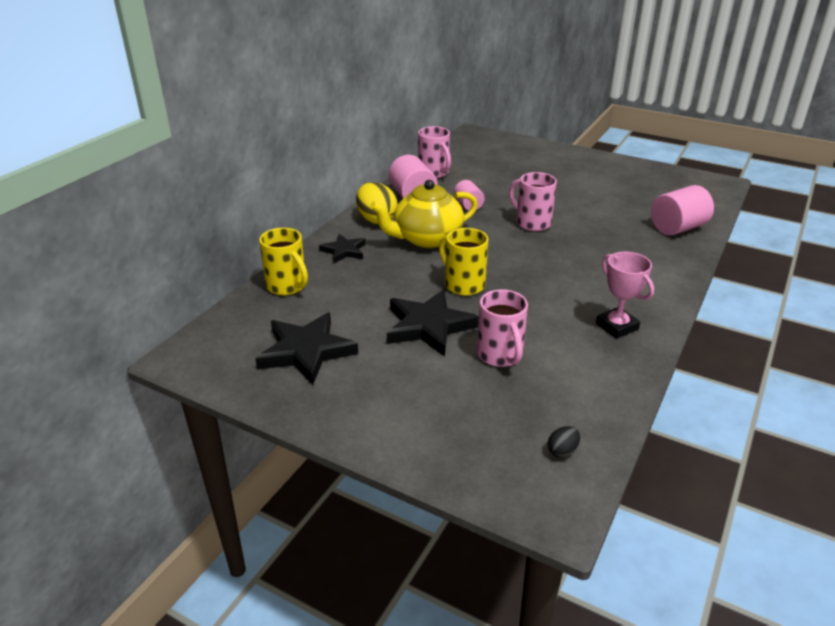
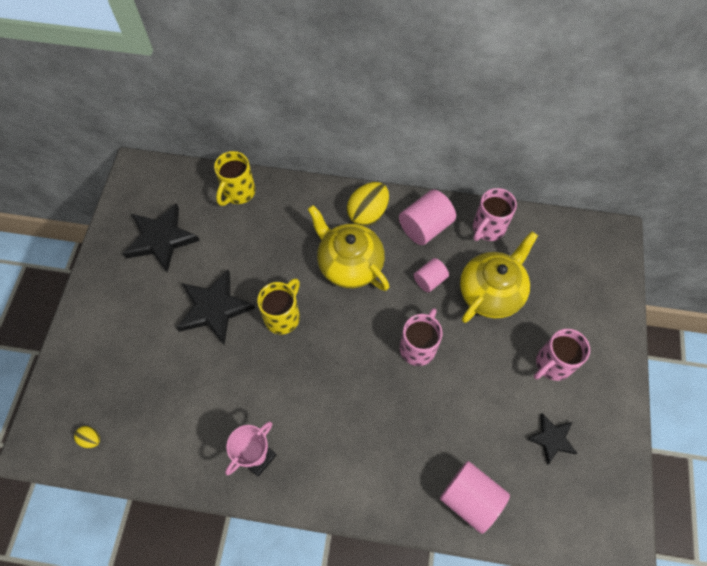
camera: 70 degrees right, 30 degrees up
black star [319,234,366,263] -> black star moved to [526,413,577,465]
pink mug [477,289,528,367] -> pink mug moved to [534,329,590,381]
black egg [548,426,580,458] -> yellow egg [74,426,100,448]
none -> yellow teapot [460,231,538,323]

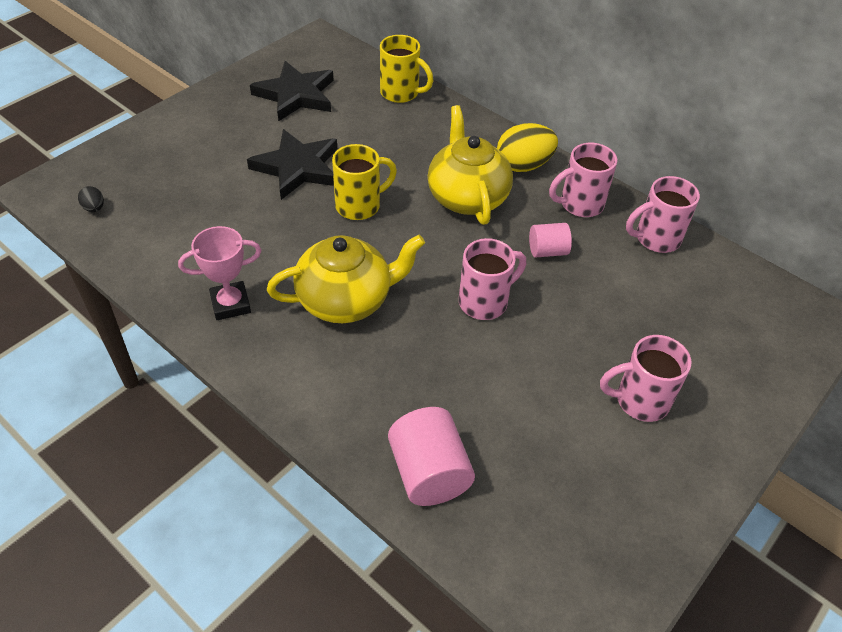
camera: 30 degrees right, 15 degrees down
yellow egg [74,426,100,448] -> black egg [78,186,104,212]
yellow mug [214,151,255,206] -> yellow mug turned 120 degrees counterclockwise [380,35,434,103]
pink cylinder [399,190,456,245] -> pink mug [549,143,617,217]
yellow teapot [460,231,538,323] -> yellow teapot moved to [267,235,425,323]
black star [526,413,577,465] -> none

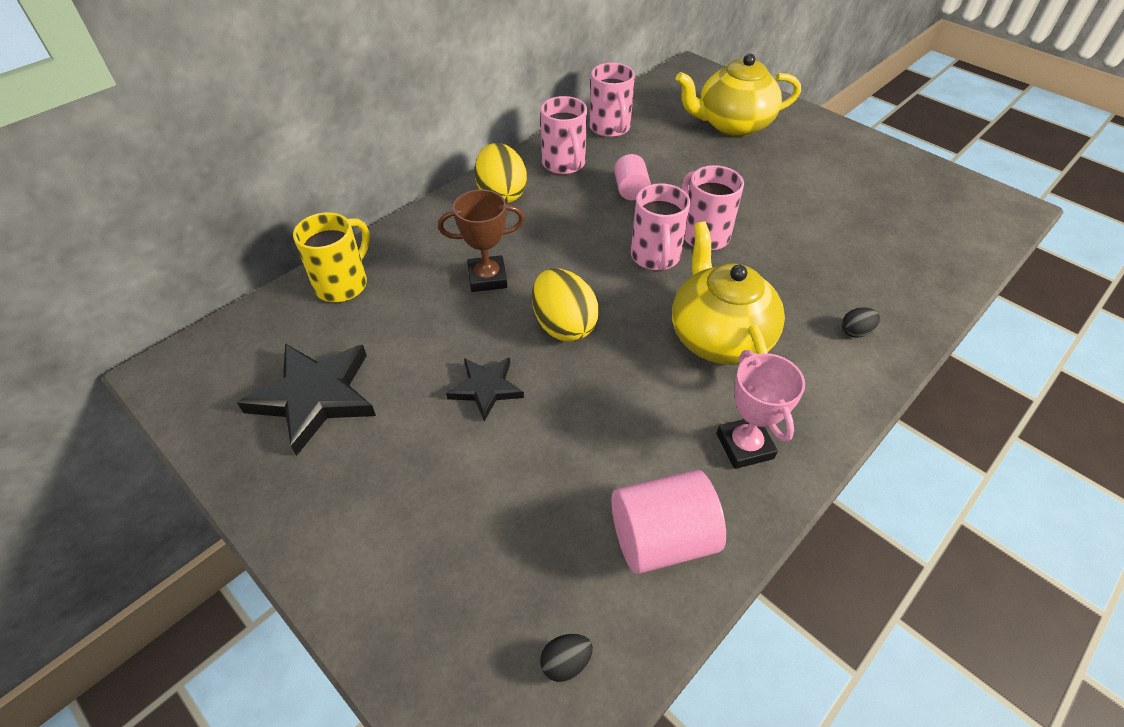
camera: 85 degrees left, 0 degrees up
black star [247,129,337,200] -> black star [446,357,524,421], size x0.59
yellow mug [332,144,397,220] -> yellow egg [532,269,599,342]
pink cylinder [388,407,475,506] -> pink cylinder moved to [612,470,726,574]
yellow teapot [428,105,513,225] -> yellow teapot moved to [676,54,801,137]
pink mug [600,335,691,422] -> pink mug moved to [631,183,690,271]
none -> brown trophy [438,189,525,292]
none -> black egg [842,307,880,338]

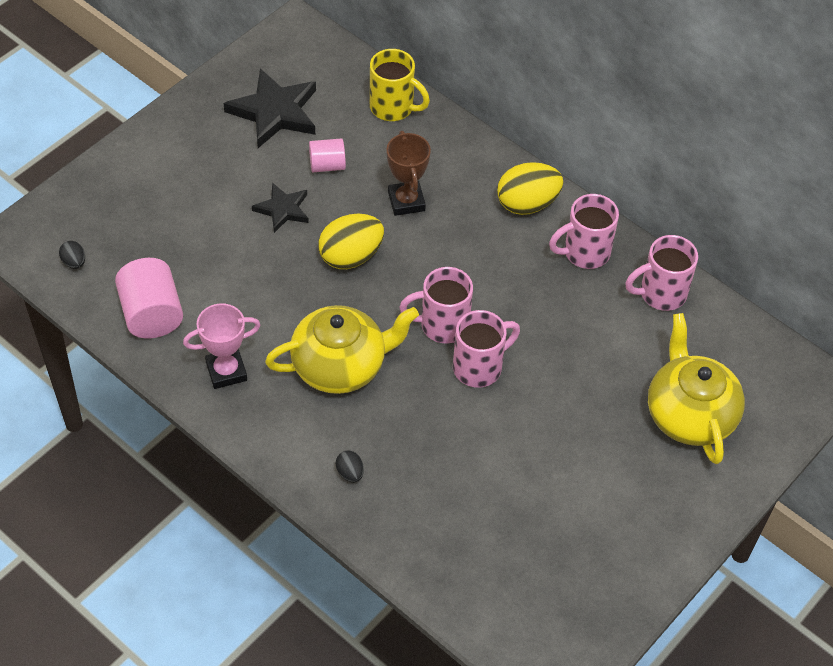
camera: 85 degrees right, 5 degrees up
pink cylinder [614,154,651,200] -> pink cylinder moved to [309,138,346,172]

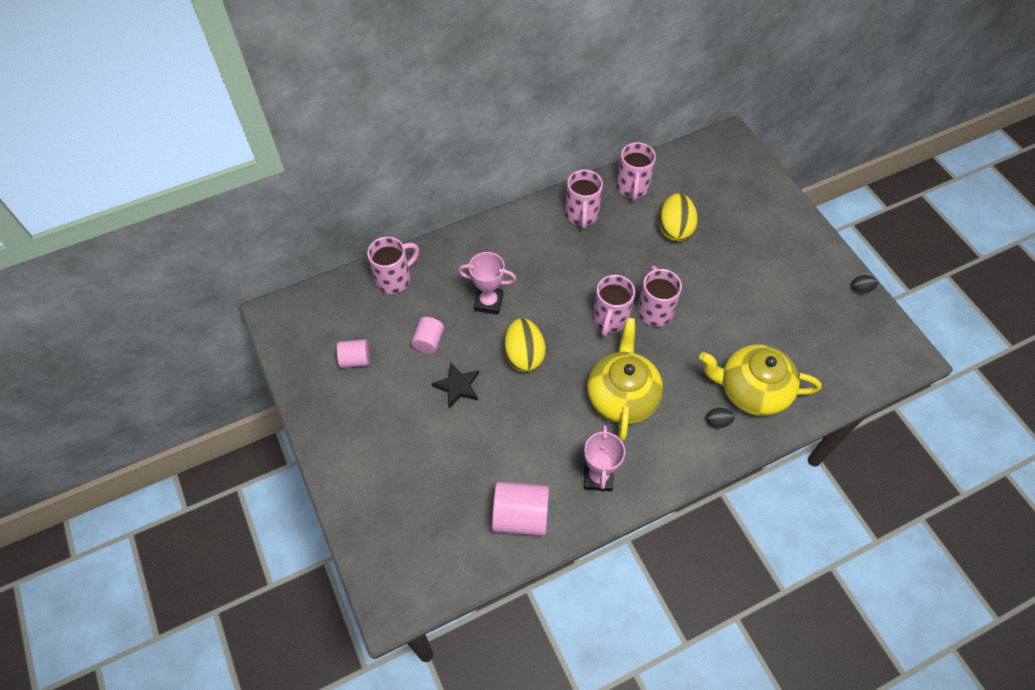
camera: 65 degrees left, 5 degrees up
black egg [59,241,85,269] -> black egg moved to [852,275,878,294]
black star [223,68,316,148] -> pink cylinder [337,339,370,368]
yellow mug [370,49,430,121] -> pink mug [367,237,419,294]
brown trophy [386,131,431,216] -> pink trophy [458,252,516,314]
yellow egg [497,162,563,215] -> yellow egg moved to [659,193,698,242]
yellow teapot [648,313,745,464] -> yellow teapot moved to [699,344,821,416]

